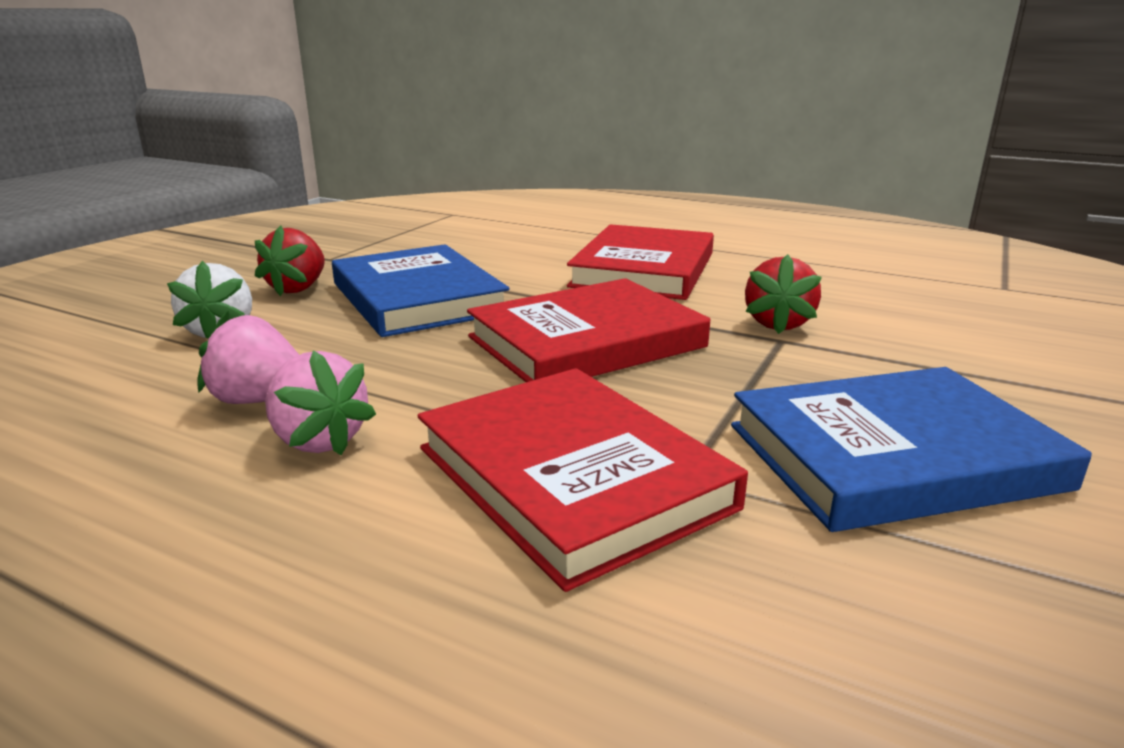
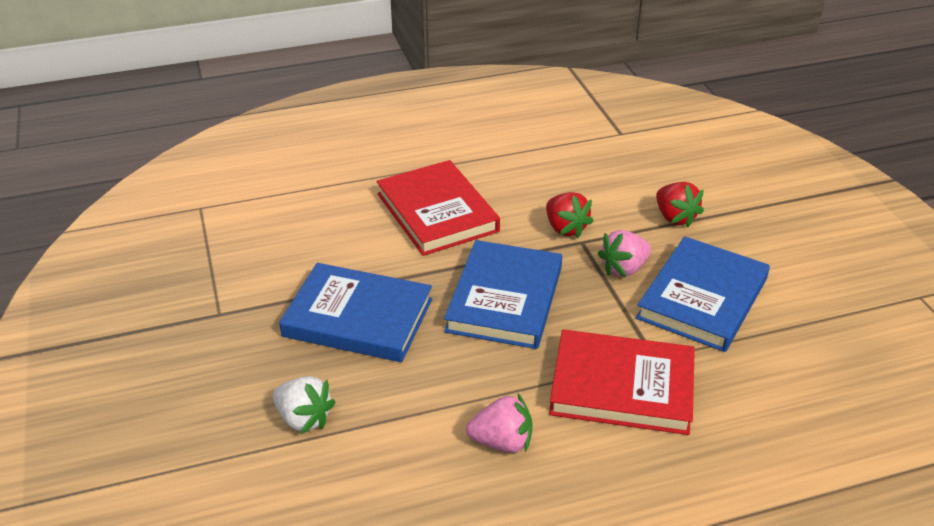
camera: 45 degrees left, 15 degrees up
pink strawberry [197,311,299,404] -> pink strawberry moved to [598,230,651,277]
red strawberry [255,225,325,296] -> red strawberry moved to [656,182,704,228]
red book [467,278,710,382] -> blue book [444,240,562,349]

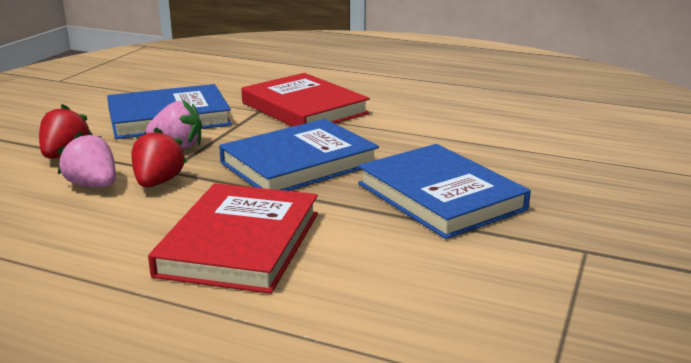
camera: 140 degrees left, 15 degrees down
white strawberry [273,376,335,434] -> none
pink strawberry [466,394,533,453] -> pink strawberry moved to [57,131,116,188]

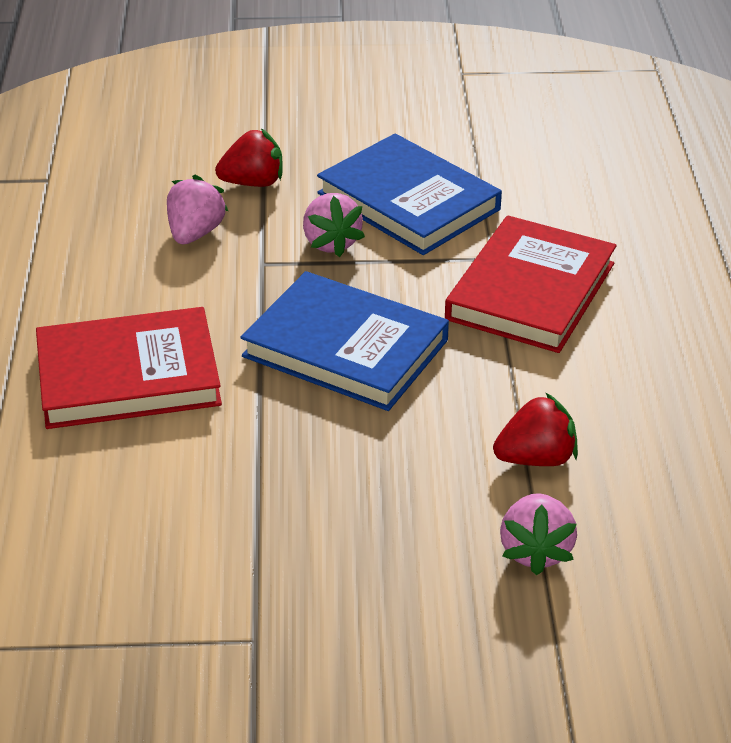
camera: 65 degrees right, 15 degrees up
red strawberry [131,127,187,188] -> red strawberry moved to [493,392,578,466]
blue book [358,144,531,239] -> none
none -> pink strawberry [500,493,577,576]

